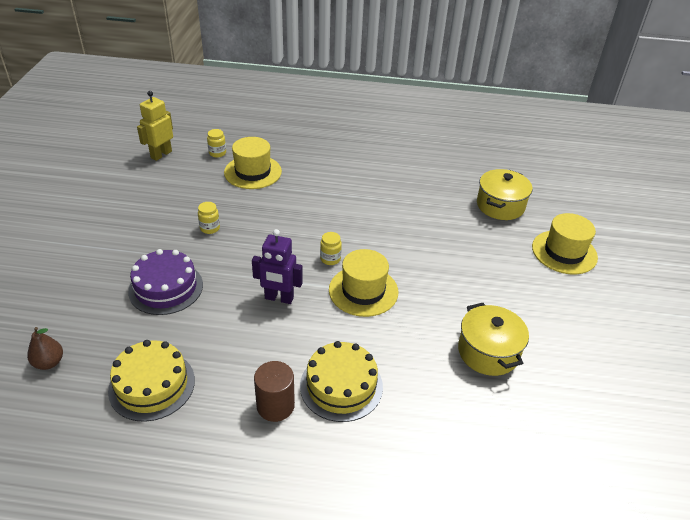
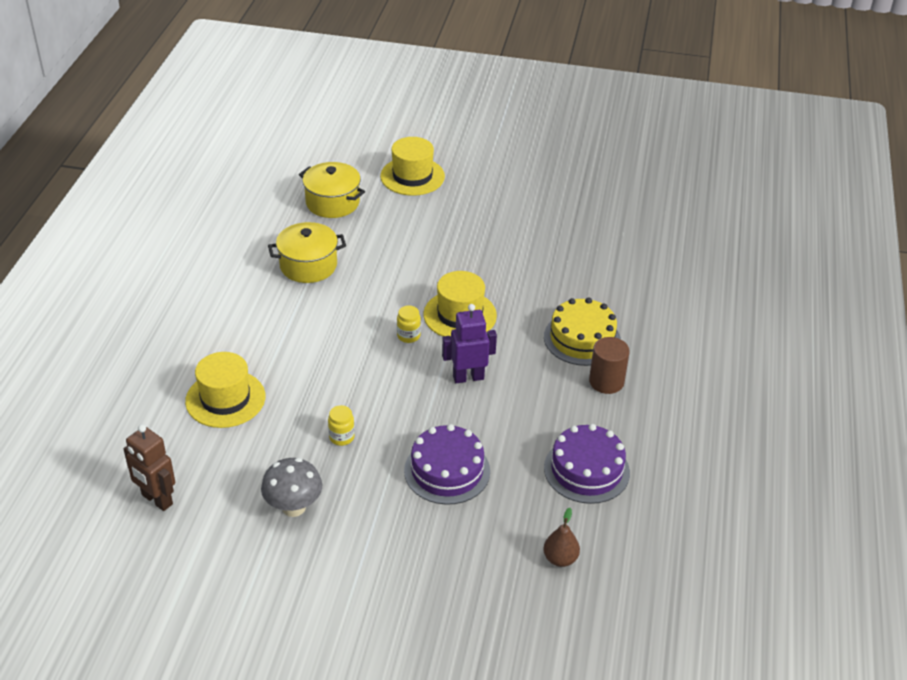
camera: 85 degrees left, 0 degrees up
yellow cake [108,340,195,422] -> purple cake [544,424,630,504]
yellow robot [137,91,173,161] -> brown robot [124,424,175,511]
yellow jar [207,129,226,158] -> none
purple robot [252,229,303,304] -> purple robot turned 120 degrees counterclockwise [442,304,497,383]
yellow pot [458,303,529,376] -> yellow pot moved to [268,222,346,283]
none -> grey mushroom [261,458,322,517]

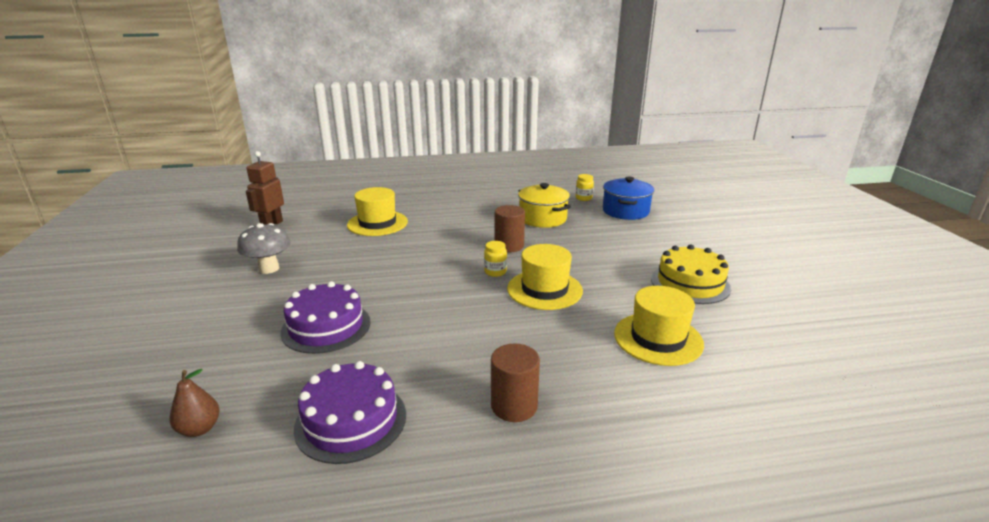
camera: 70 degrees right, 15 degrees down
yellow pot [299,162,365,218] -> blue pot [603,177,654,220]
yellow jar [328,405,355,446] -> yellow jar moved to [576,174,594,201]
yellow hat [380,137,445,196] -> yellow hat moved to [614,286,704,366]
purple robot [442,304,497,383] -> none
yellow cake [544,298,621,366] -> yellow cake moved to [651,244,731,304]
none -> brown cylinder [495,205,525,252]

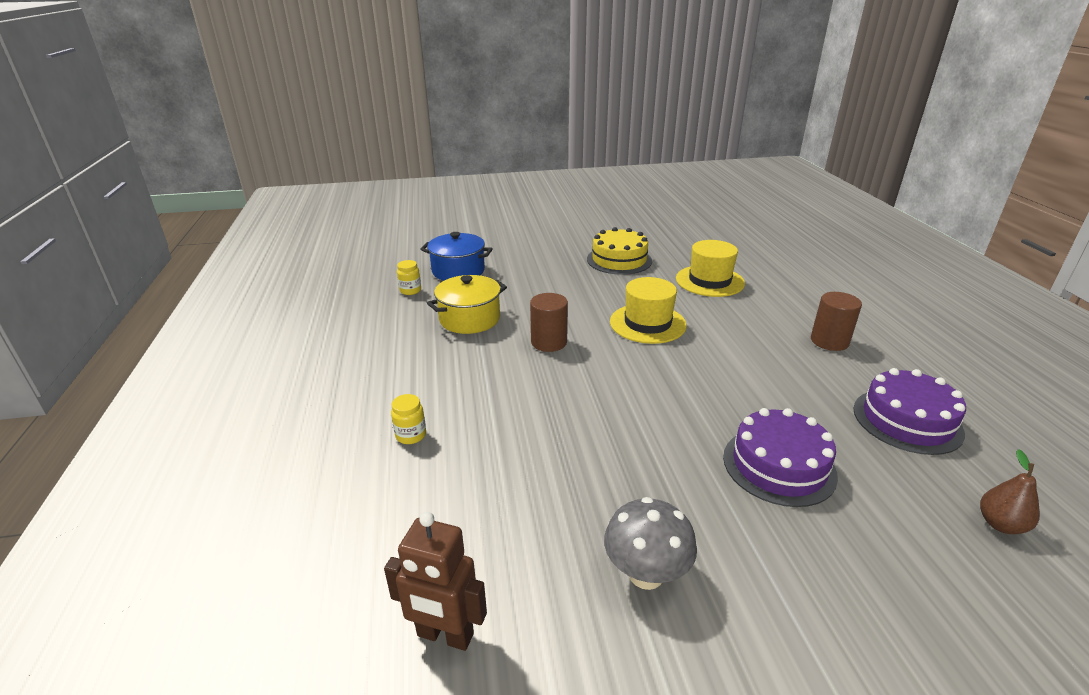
camera: 90 degrees left, 5 degrees up
yellow hat [347,187,408,236] -> none
yellow jar [484,241,507,277] -> yellow jar moved to [391,394,426,444]

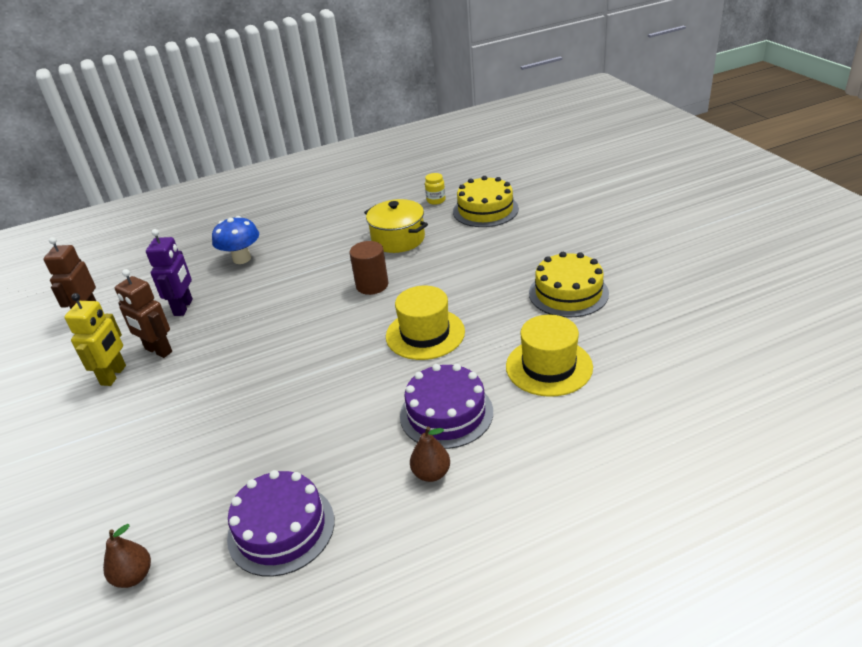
camera: 80 degrees right, 5 degrees up
yellow jar [391,394,426,444] -> blue mushroom [212,216,259,264]
blue pot [420,232,493,281] -> yellow cake [453,176,519,227]
grey mushroom [604,497,697,590] -> yellow robot [64,293,126,386]
purple cake [723,408,838,507] -> purple cake moved to [400,364,493,449]
brown cylinder [811,292,862,351] -> brown pear [410,427,450,482]
none -> brown robot [115,269,172,358]
none -> purple robot [146,229,193,316]

